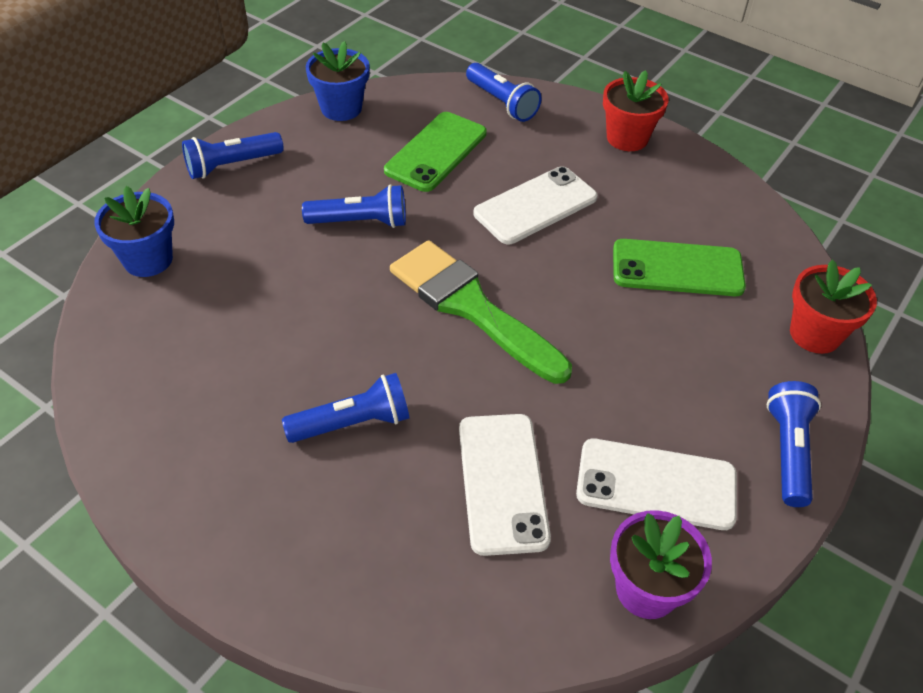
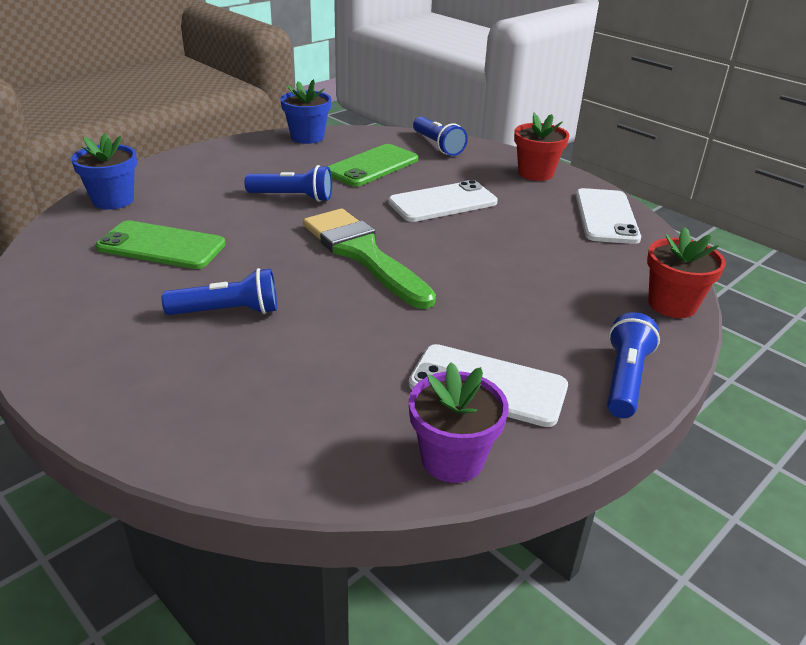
camera: 10 degrees right, 15 degrees down
blue flashlight [182,132,284,179] -> none
white phone [459,414,551,556] -> white phone moved to [576,188,641,244]
green phone [613,239,746,296] -> green phone moved to [96,220,226,269]

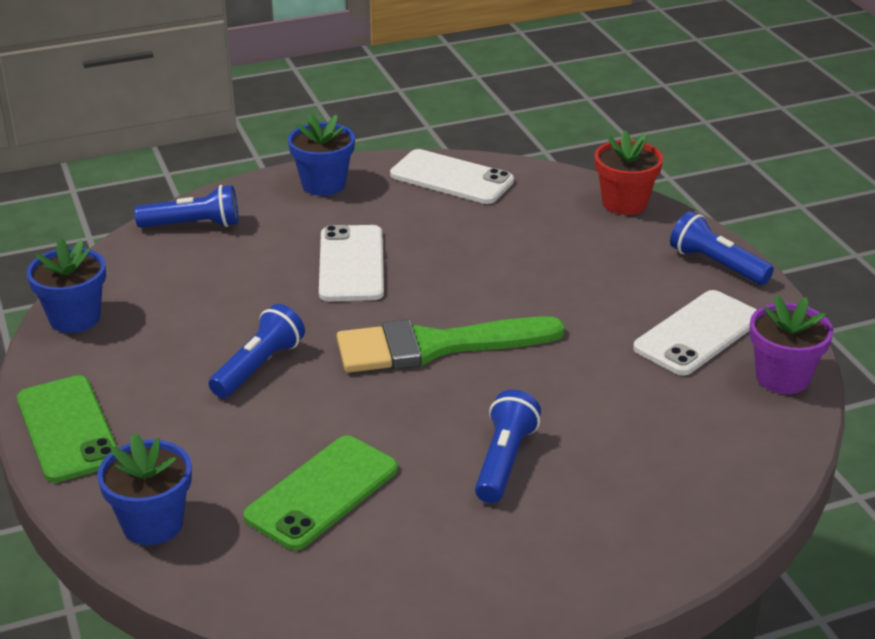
camera: 65 degrees left, 0 degrees up
green phone [327,144,418,186] -> green phone moved to [17,375,118,483]
red flower pot [514,112,570,181] -> blue flower pot [288,113,355,196]

